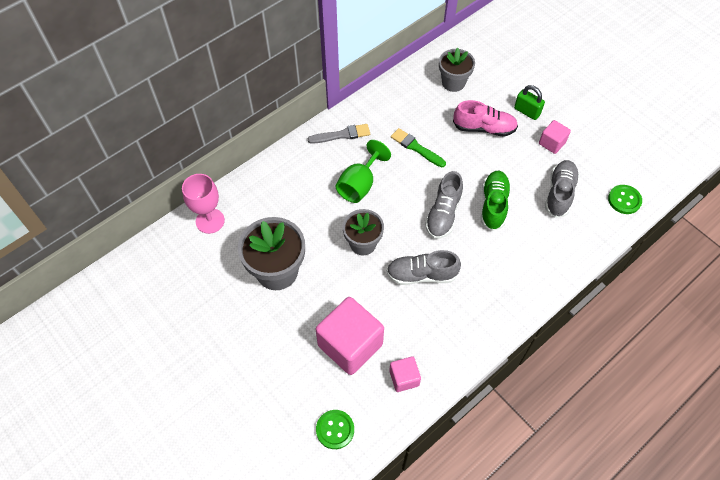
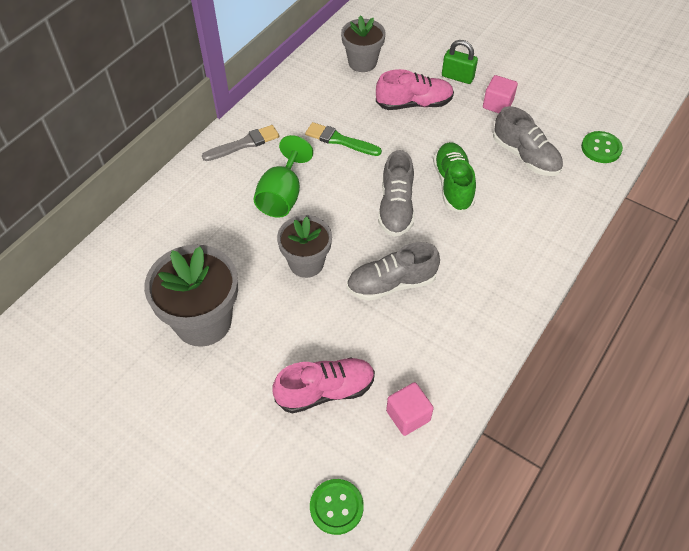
camera: 15 degrees left, 5 degrees down
pink goblet [182,174,225,234] -> none
pink cube [316,297,384,375] -> pink shoe [272,357,375,414]
grey shoe [545,160,580,218] -> grey shoe turned 135 degrees clockwise [493,106,563,176]

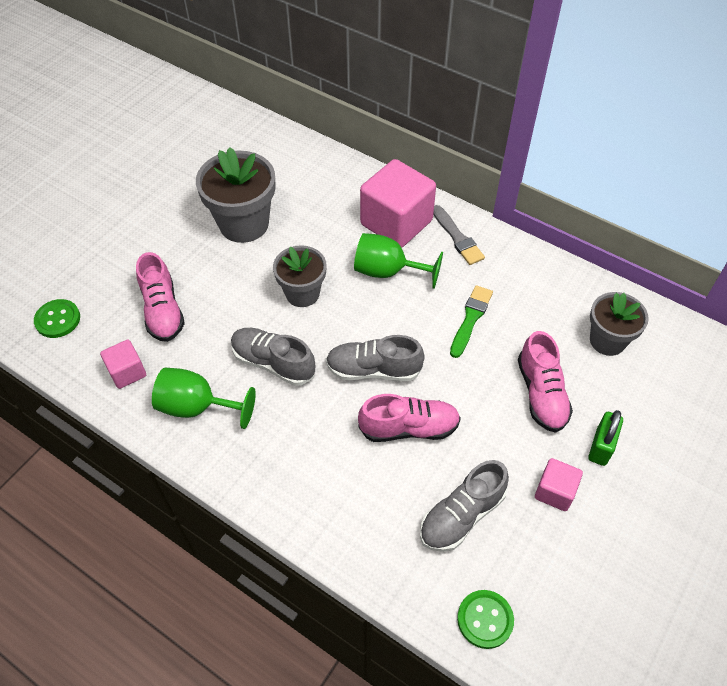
camera: 90 degrees right, 0 degrees up
grey shoe [347,242,440,301] -> grey shoe turned 45 degrees counterclockwise [231,328,315,386]
green shoe [433,142,476,213] -> pink shoe [358,394,461,442]
none -> green goblet [152,368,256,429]
none -> pink cube [360,159,436,248]

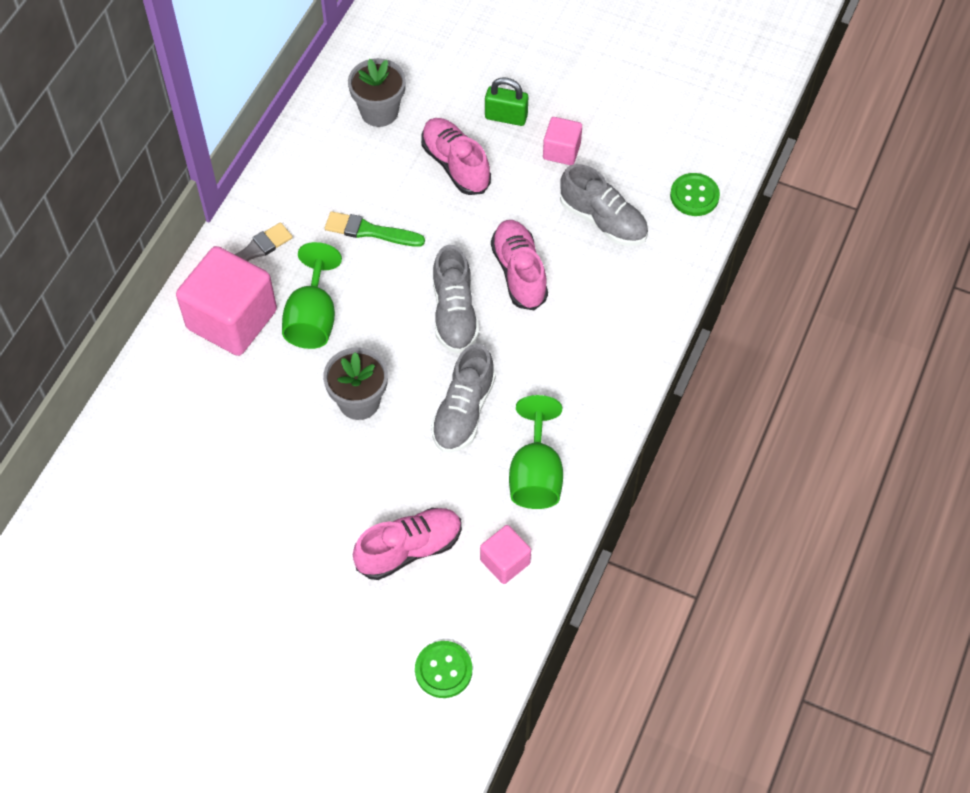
camera: 100 degrees left, 5 degrees up
grey flower pot [196,147,276,243] -> none
pink shoe [518,331,573,433] -> pink shoe turned 105 degrees counterclockwise [421,118,491,195]

